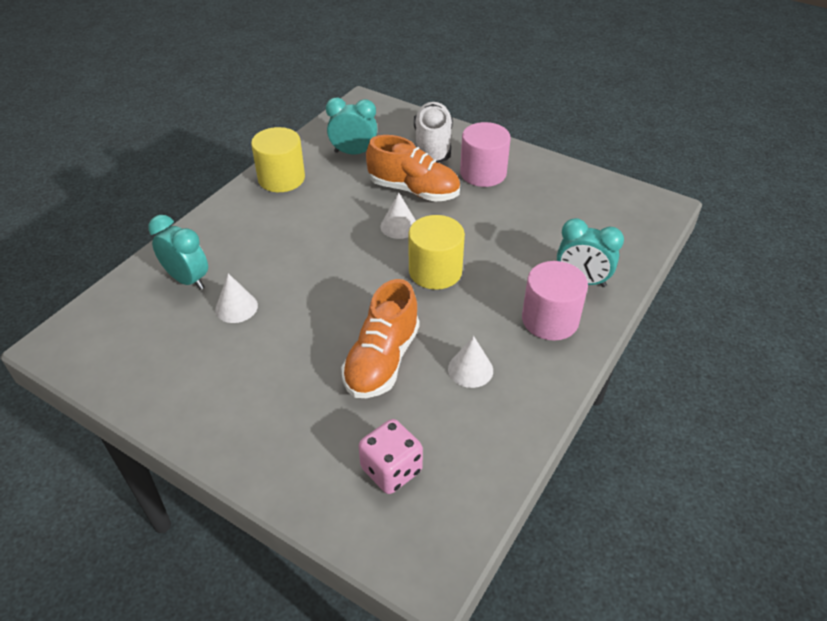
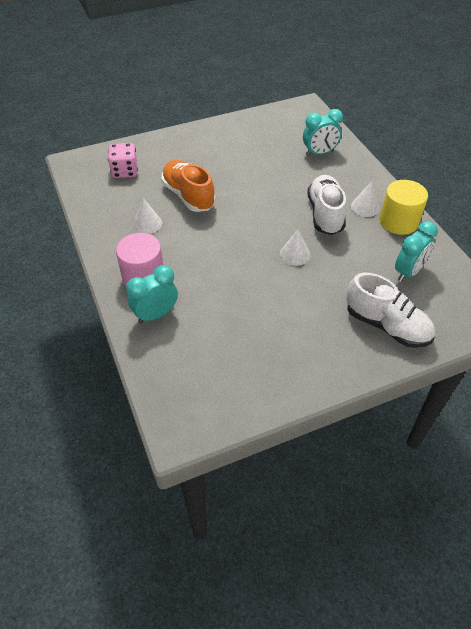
camera: 125 degrees right, 5 degrees up
white cone [215,273,258,323] -> white cone moved to [351,182,380,217]
orange shoe [366,135,460,201] -> none
yellow cylinder [408,215,465,290] -> none
pink cylinder [460,122,511,187] -> none
none -> white shoe [307,175,347,235]

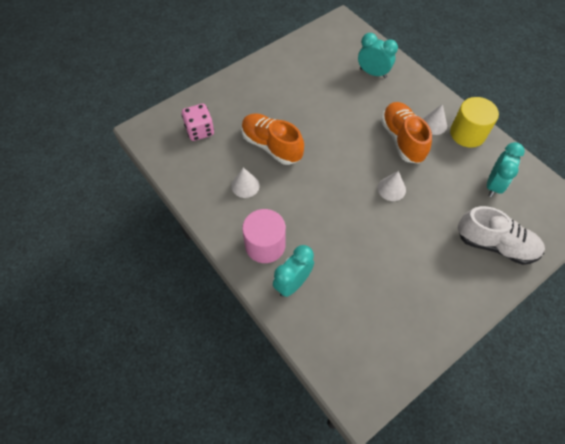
camera: 15 degrees left, 10 degrees up
turquoise clock [303,109,343,156] -> turquoise clock turned 120 degrees counterclockwise [358,33,398,78]
white shoe [307,175,347,235] -> orange shoe [381,102,432,163]

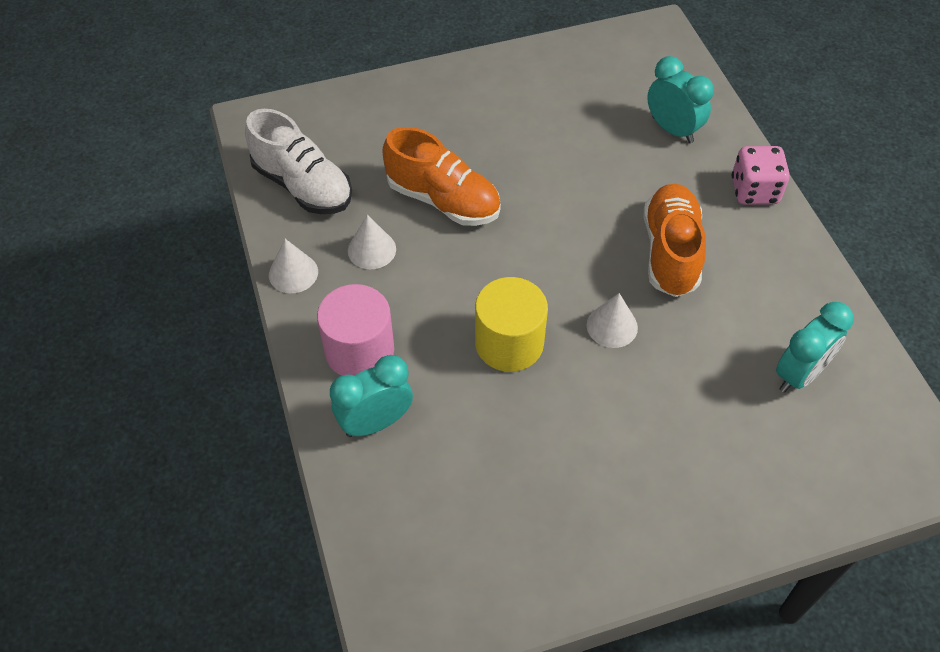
camera: 20 degrees right, 5 degrees down
pink dice [182,104,214,141] -> pink dice moved to [732,146,790,205]
orange shoe [241,113,304,165] -> orange shoe turned 150 degrees clockwise [382,127,501,226]
white cone [422,104,447,135] -> white cone moved to [269,239,318,293]
yellow cylinder [450,97,499,148] -> yellow cylinder moved to [475,277,548,372]
white shoe [458,206,545,265] -> white shoe moved to [245,109,352,214]

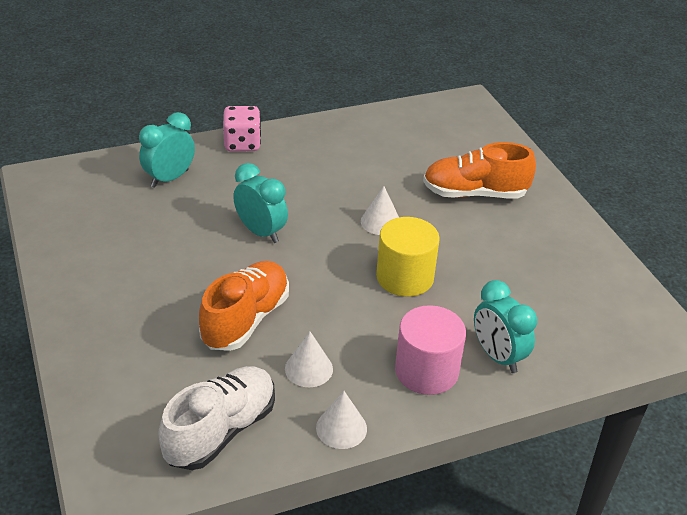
camera: 95 degrees left, 15 degrees down
orange shoe [643,184,706,297] -> orange shoe moved to [423,142,536,198]
turquoise clock [776,302,854,393] -> turquoise clock moved to [233,163,288,243]

